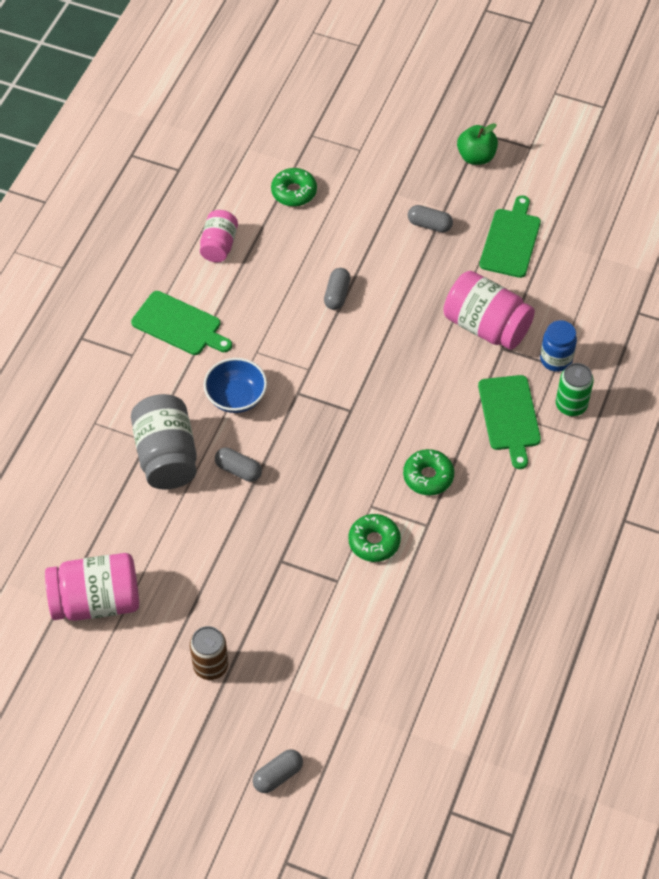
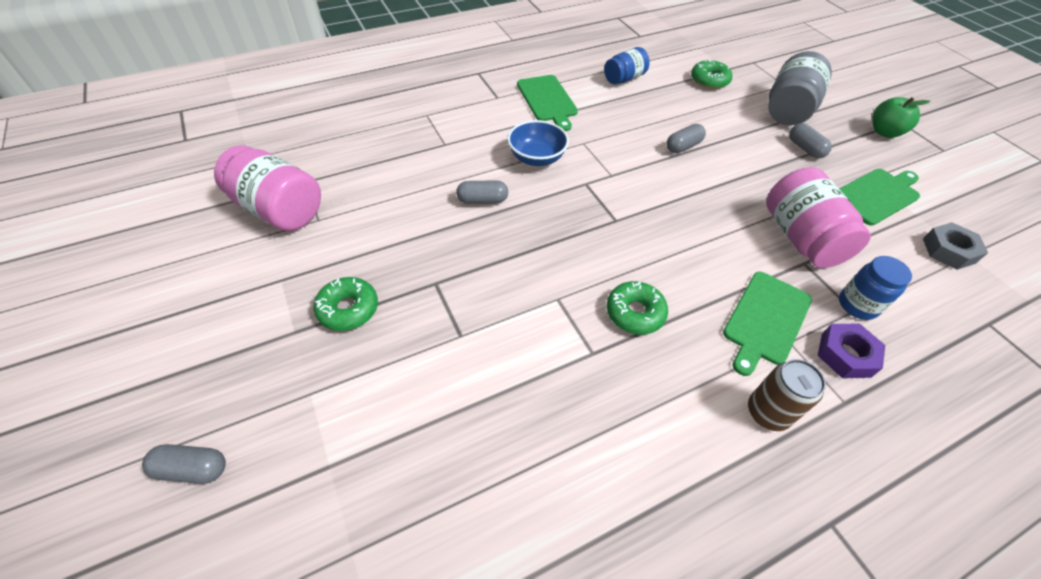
camera: 40 degrees right, 5 degrees down
grey jar [131,394,197,490] -> grey jar moved to [768,51,832,126]
brown can [190,626,228,680] -> brown can moved to [748,359,826,431]
pink jar [200,210,238,262] -> blue jar [604,47,650,84]
grey capsule [215,447,262,482] -> grey capsule turned 75 degrees counterclockwise [456,180,508,204]
green donut [348,514,401,562] -> green donut moved to [314,277,378,331]
green can [556,363,594,416] -> purple nut [818,324,885,378]
none -> grey nut [923,222,988,270]

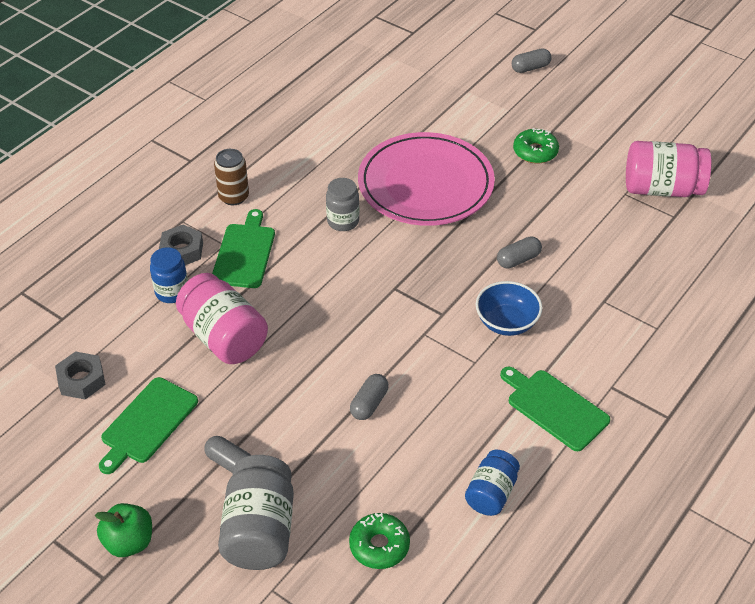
camera: 155 degrees right, 5 degrees down
green donut [606,281,668,335] -> grey jar [326,178,359,231]
purple nut [818,324,885,378] -> grey nut [159,225,203,265]
none -> pink plate [358,132,495,226]

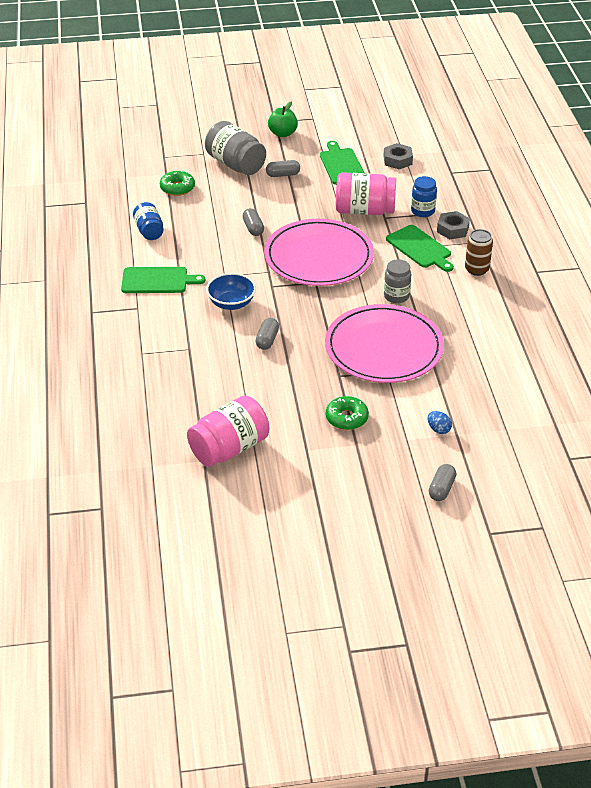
camera: 135 degrees right, 5 degrees down
none -> pink plate [264,219,374,286]
none -> blue egg [427,411,452,434]

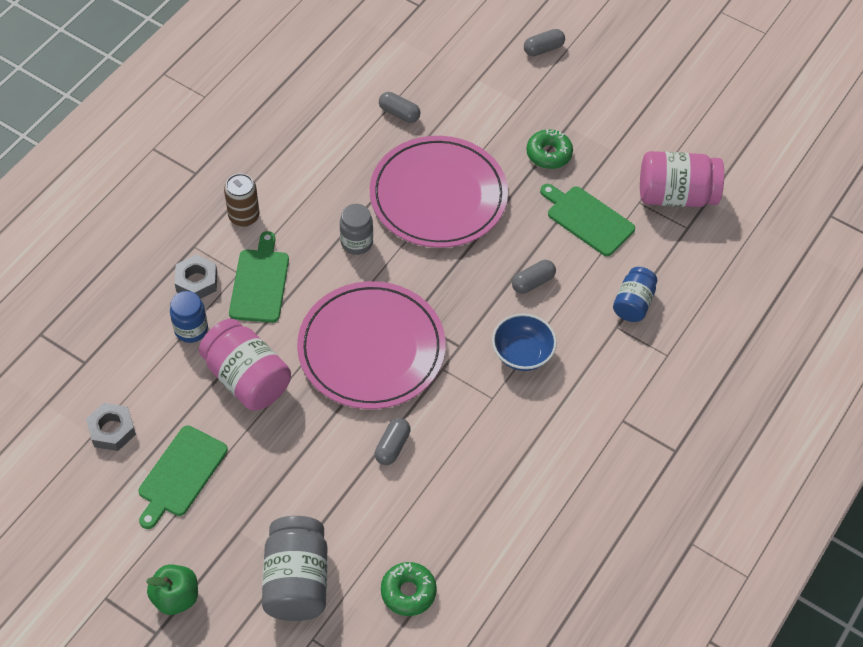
camera: 140 degrees left, 15 degrees up
green cutting board [121,267,205,293] -> green cutting board moved to [540,184,635,256]
blue jar [133,202,164,240] -> blue jar moved to [613,267,657,322]
grey capsule [266,160,300,177] -> grey capsule moved to [379,92,421,123]
blue egg [427,411,452,434] -> none

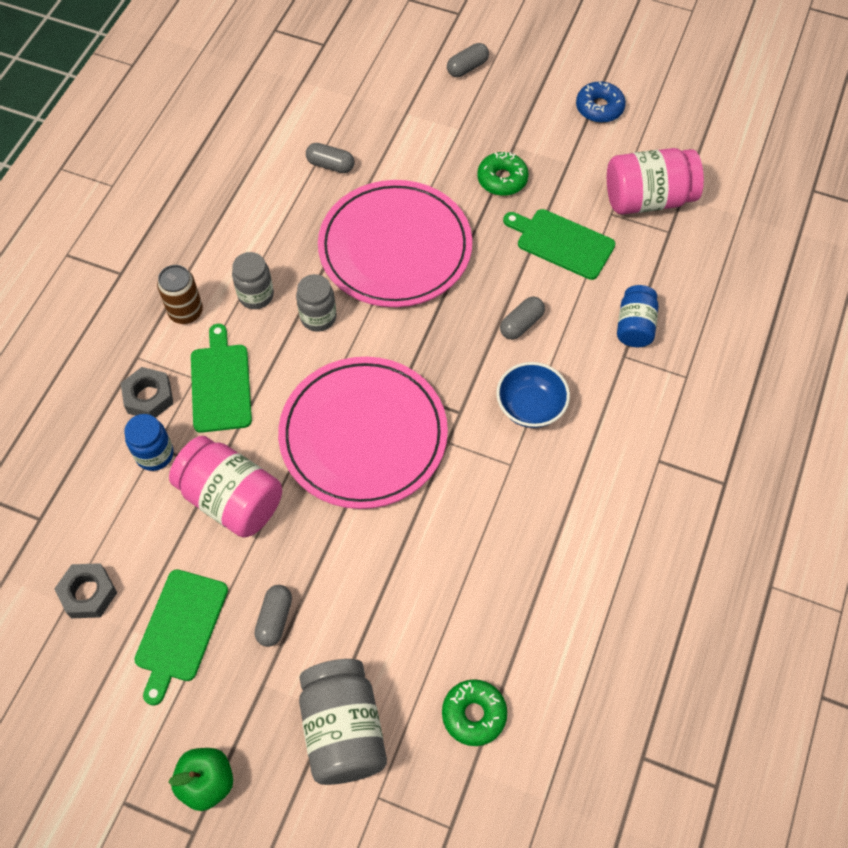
camera: 10 degrees left, 5 degrees up
grey capsule [375,418,411,465] -> grey capsule moved to [254,585,292,647]
none -> grey jar [232,252,274,309]
none -> blue donut [576,81,626,123]

